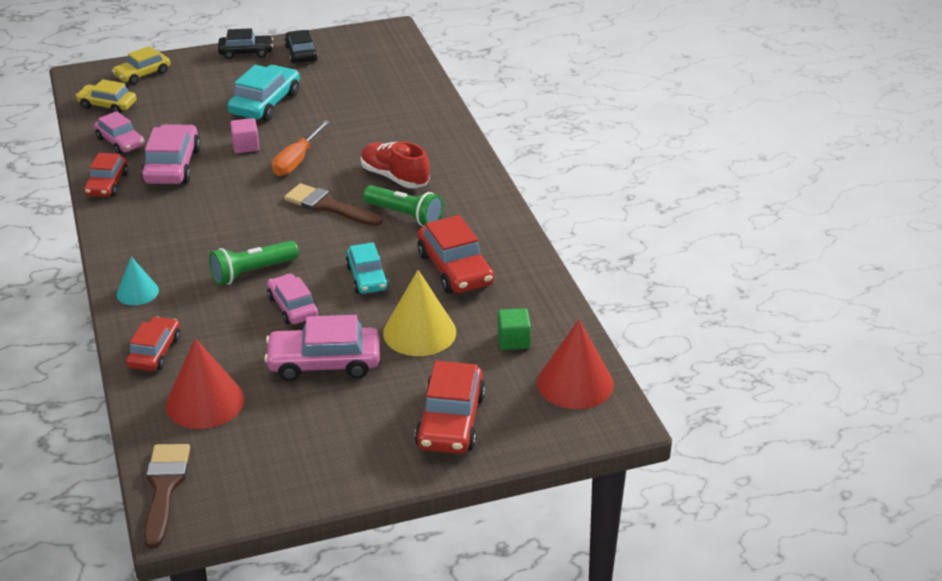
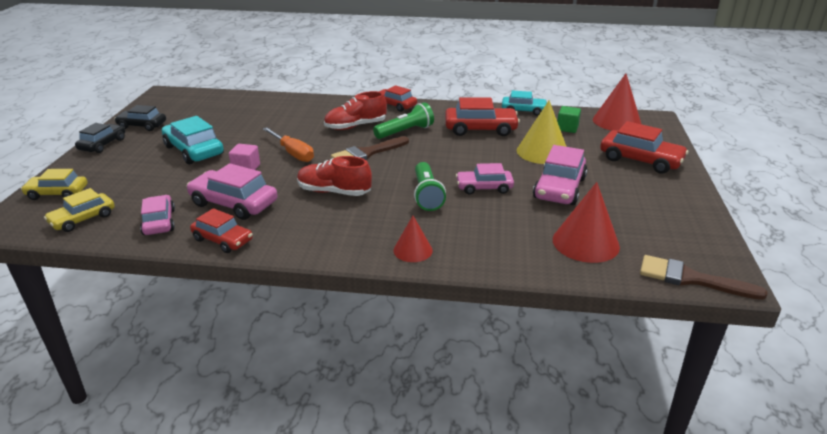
camera: 65 degrees left, 5 degrees down
pink car [94,111,145,154] -> pink car turned 90 degrees counterclockwise [140,195,175,235]
yellow car [112,46,170,85] -> yellow car turned 105 degrees clockwise [21,169,88,200]
turquoise cone [117,257,159,305] -> red cone [393,216,433,262]
red car [126,316,180,371] -> red car moved to [379,85,417,112]
turquoise car [345,242,389,294] -> turquoise car moved to [502,91,548,116]
none -> red shoe [297,156,372,196]

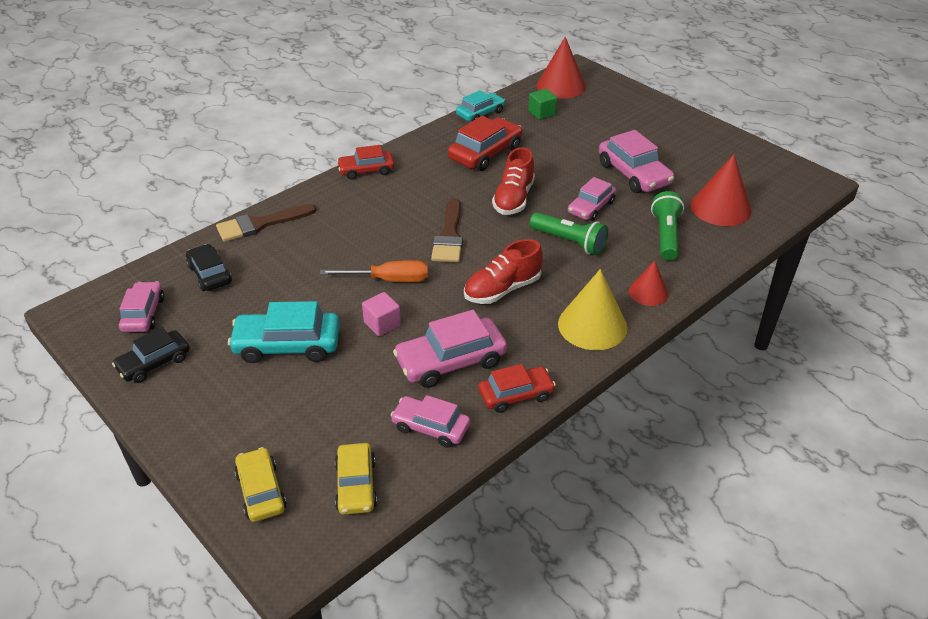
camera: 50 degrees left, 10 degrees up
yellow car [21,169,88,200] -> yellow car turned 120 degrees clockwise [234,447,287,522]
black car [75,123,125,153] -> black car moved to [186,244,232,291]
red shoe [324,91,387,130] -> red shoe moved to [492,147,535,215]
green flashlight [373,102,434,139] -> green flashlight moved to [651,191,684,261]
yellow cone [517,100,567,164] -> yellow cone moved to [558,269,628,350]
red car [600,121,689,174] -> none
brown brush [640,255,768,300] -> brown brush moved to [216,204,316,242]
none -> pink car [119,281,164,332]

